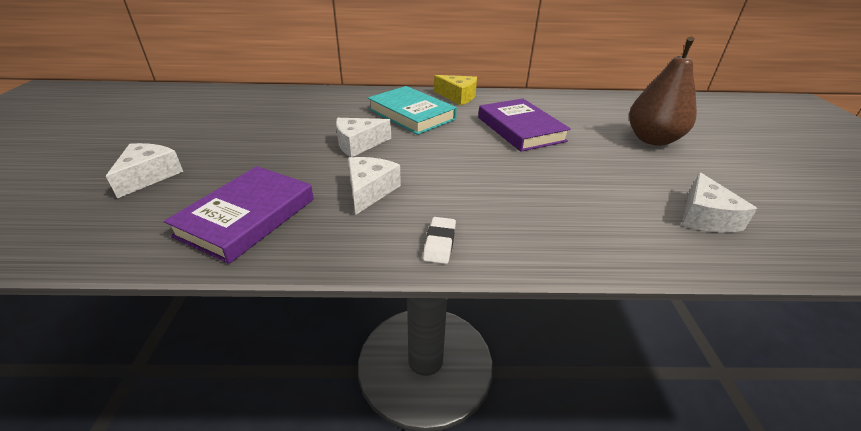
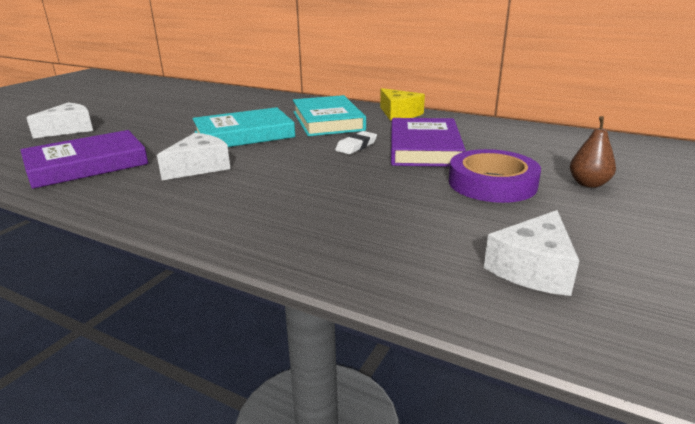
camera: 30 degrees right, 10 degrees down
white cheese [336,118,391,157] -> turquoise book [193,107,295,147]
white eraser [423,217,456,264] -> white eraser moved to [335,131,377,154]
brown pear [629,37,697,146] -> brown pear [570,116,616,188], size x0.50
none -> purple tape [449,149,541,203]

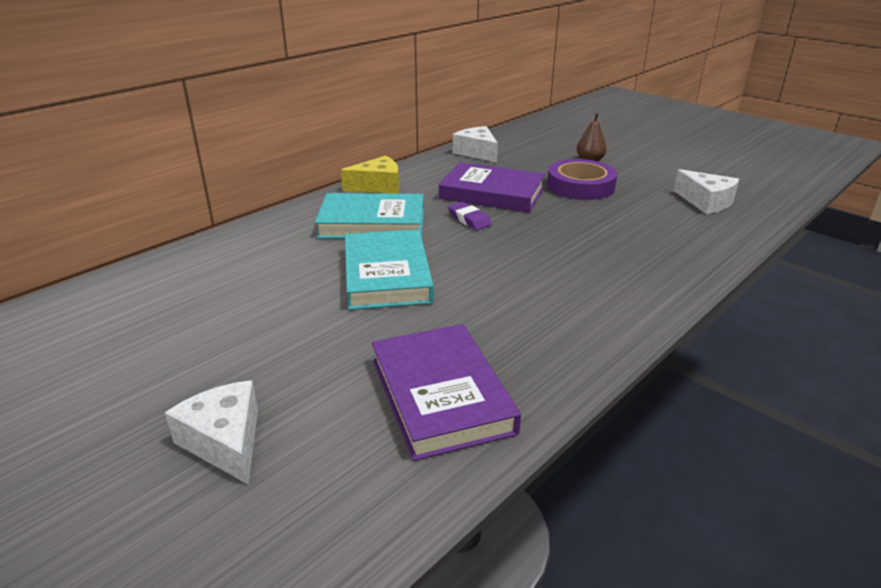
camera: 75 degrees left, 5 degrees up
white cheese [157,133,231,180] -> white cheese moved to [453,126,498,162]
white eraser [335,131,377,154] -> purple eraser [448,202,492,230]

